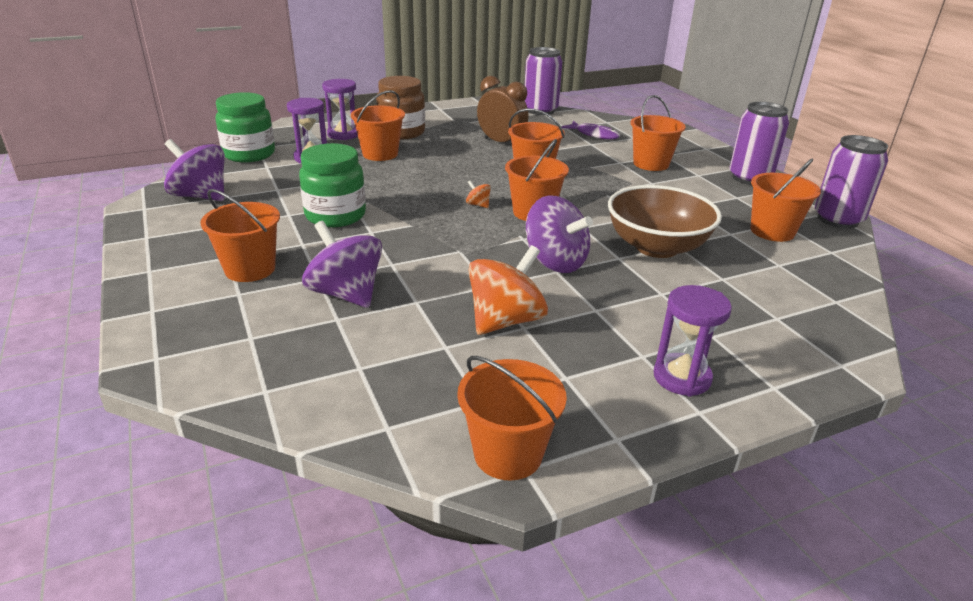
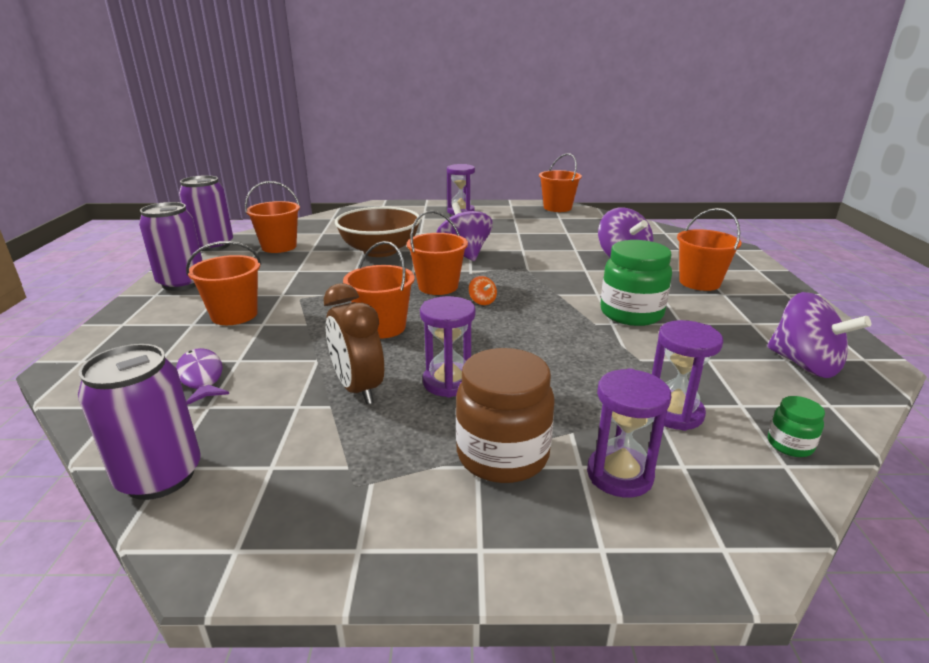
camera: 155 degrees left, 5 degrees down
green jar [216,92,275,162] -> green jar [768,396,825,457], size x0.47
orange bucket [351,90,405,161] -> none
orange spinning top [469,245,548,335] -> none
none -> purple hourglass [420,296,475,397]

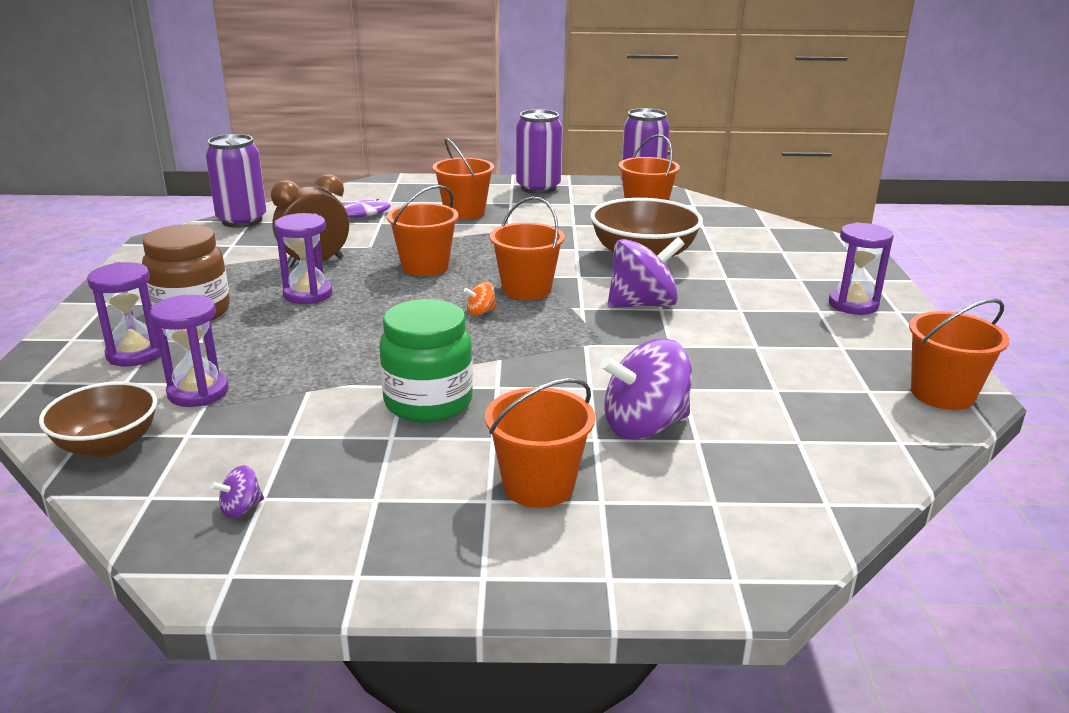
camera: 90 degrees right, 0 degrees up
purple spinning top [767,292,871,378] -> purple spinning top [211,465,264,519], size x0.43
green jar [768,396,825,457] -> brown bowl [39,381,157,457]

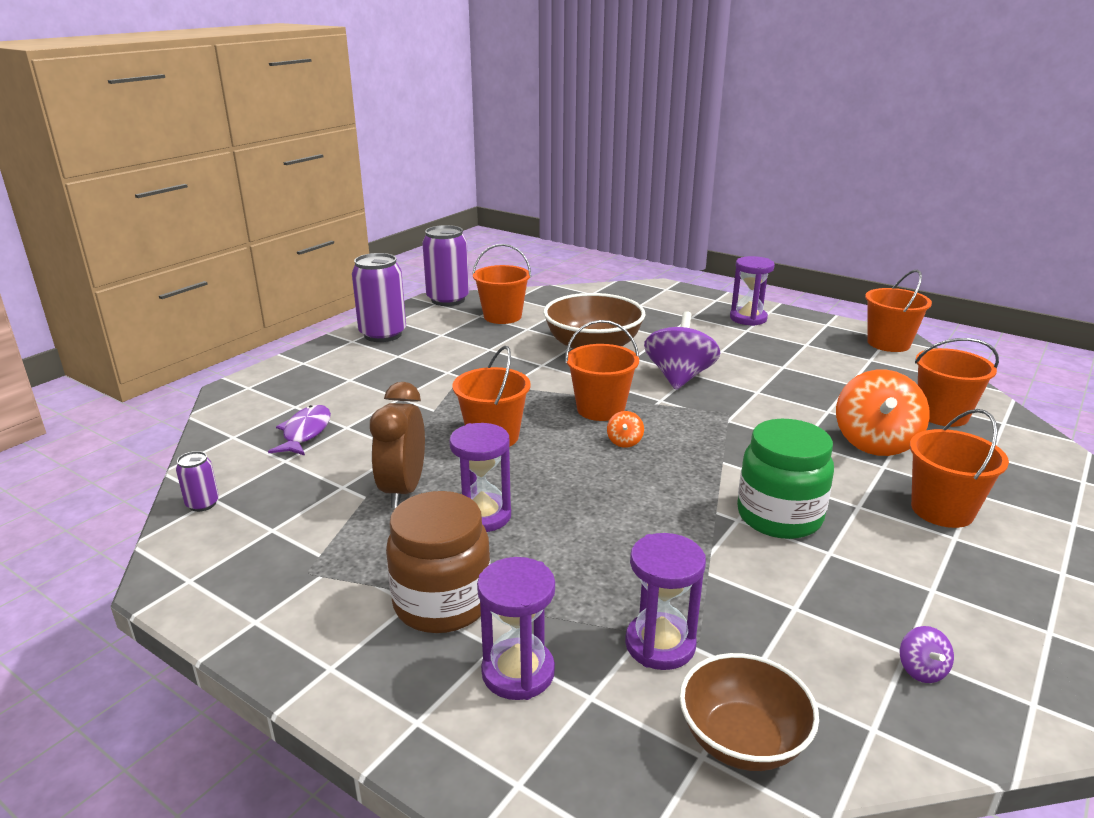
camera: 55 degrees left, 0 degrees up
purple can [206,134,267,228] -> purple can [176,451,219,512], size x0.47
orange bucket [433,138,494,220] -> orange bucket moved to [915,338,999,427]
purple spinning top [600,339,692,440] -> orange spinning top [836,370,930,456]

